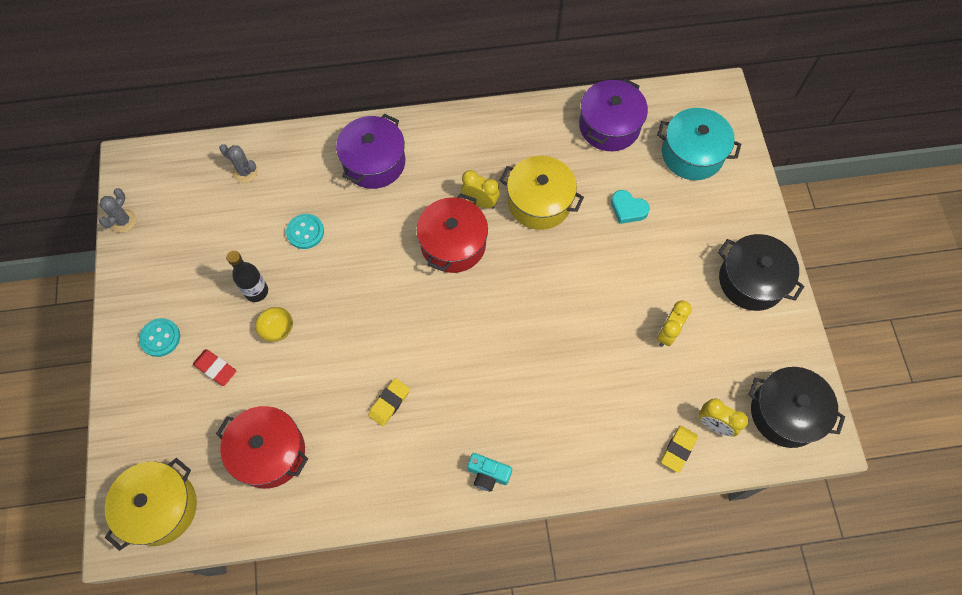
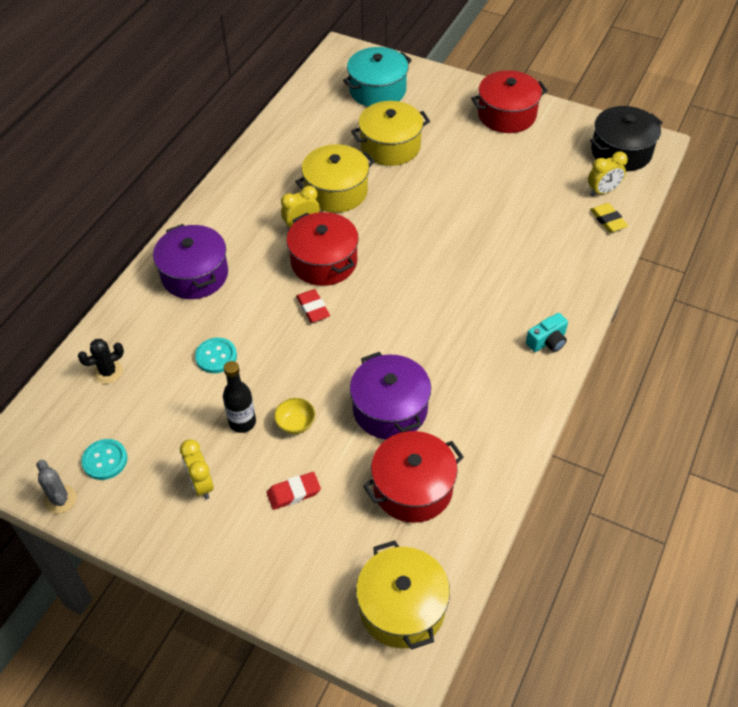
camera: 55 degrees left, 15 degrees down
turquoise button [139,318,180,357] -> turquoise button moved to [81,439,127,480]
grey cactus [219,144,258,183] -> black cactus [78,339,124,384]
yellow eraser [368,378,410,426] -> none
purple pot [579,79,648,151] -> purple pot moved to [350,352,431,439]
turquoise heart [611,190,650,224] -> yellow pot [351,101,430,166]
yellow clock [657,301,692,347] -> yellow clock moved to [180,439,214,499]
black pot [718,234,804,311] -> red pot [471,70,548,133]
none -> red eraser [296,289,330,323]

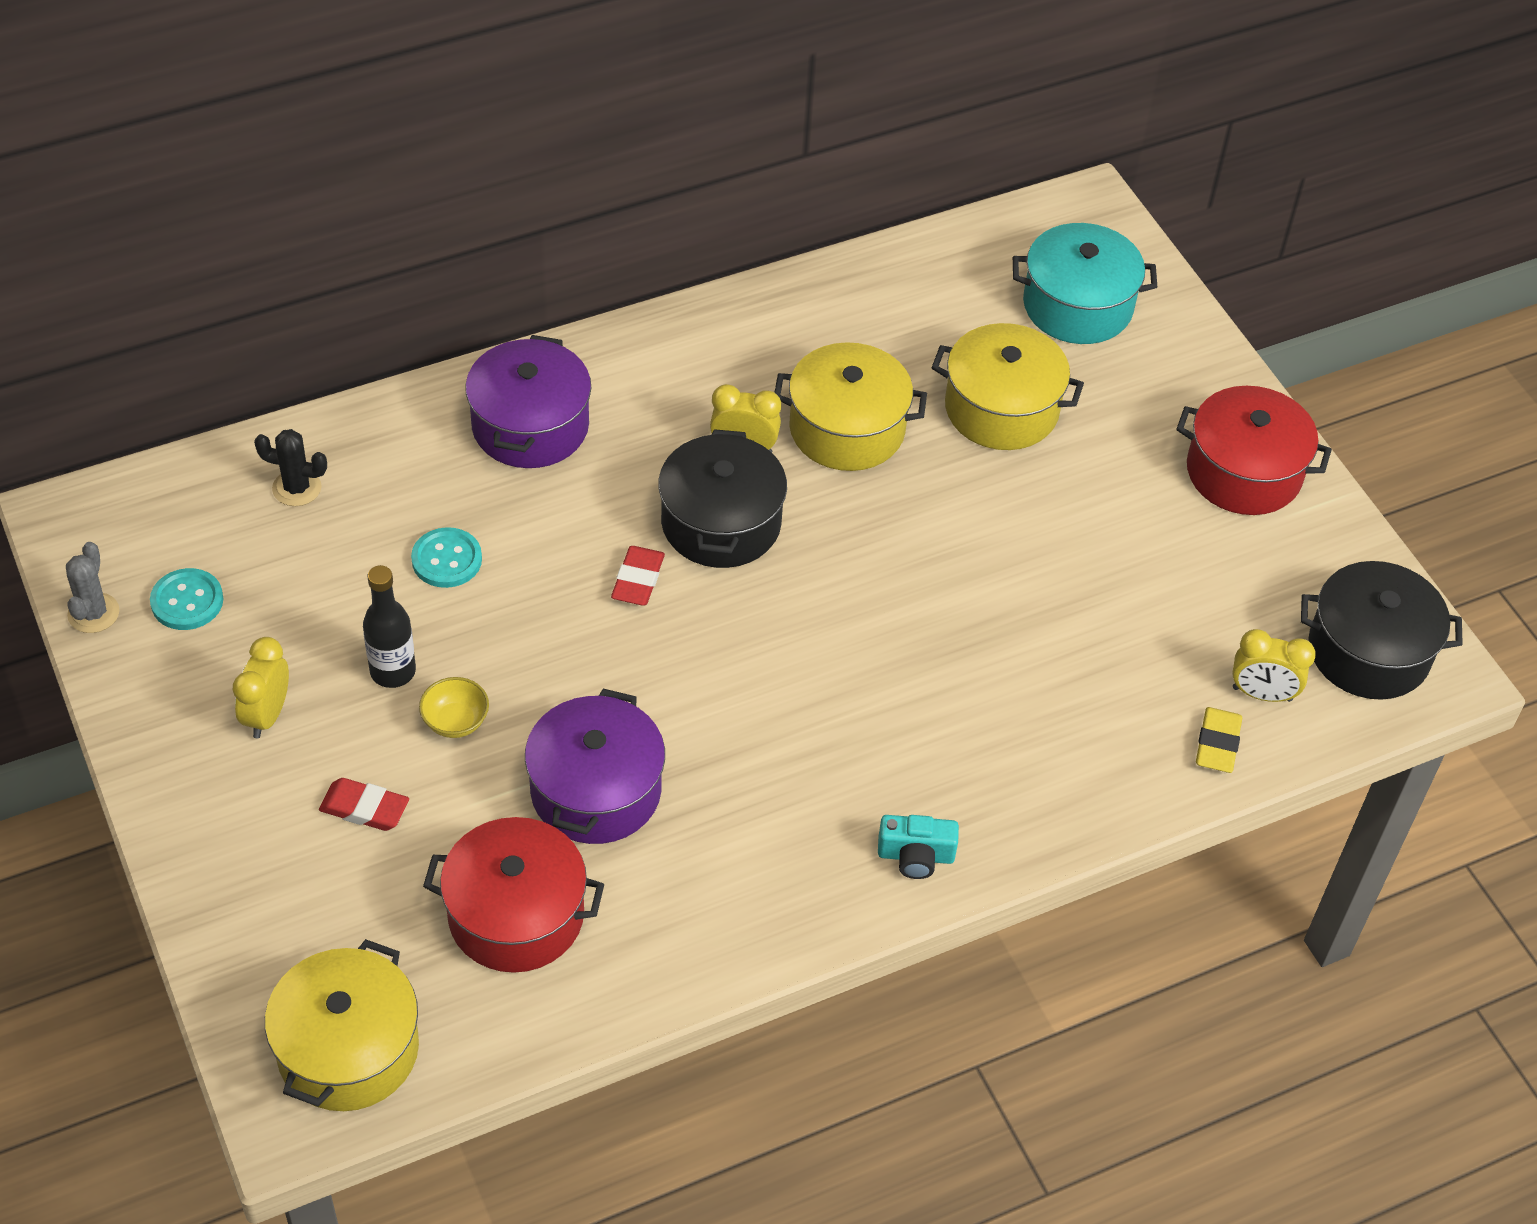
camera: 35 degrees right, 0 degrees up
red pot [286,212,359,286] -> black pot [658,429,787,568]

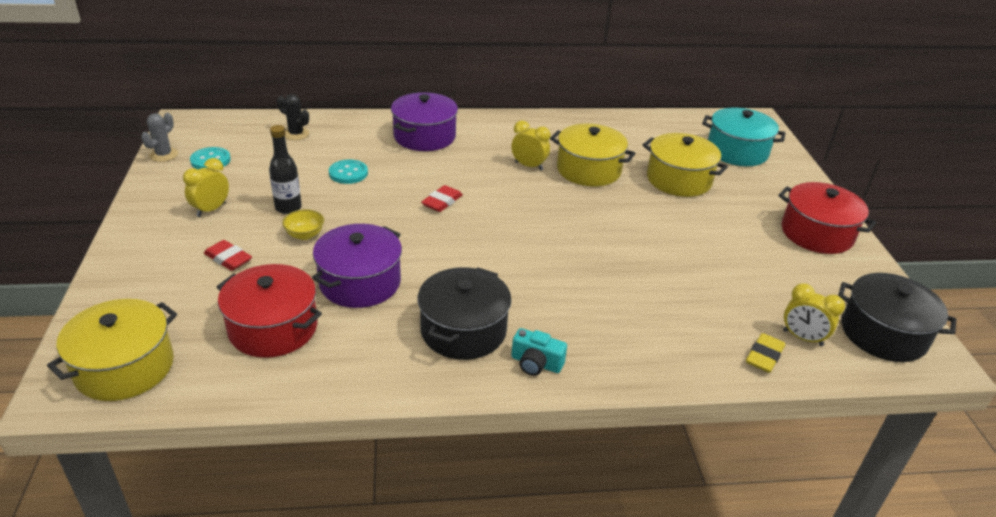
camera: 20 degrees right, 15 degrees down
black pot [658,429,787,568] -> black pot moved to [418,267,512,360]

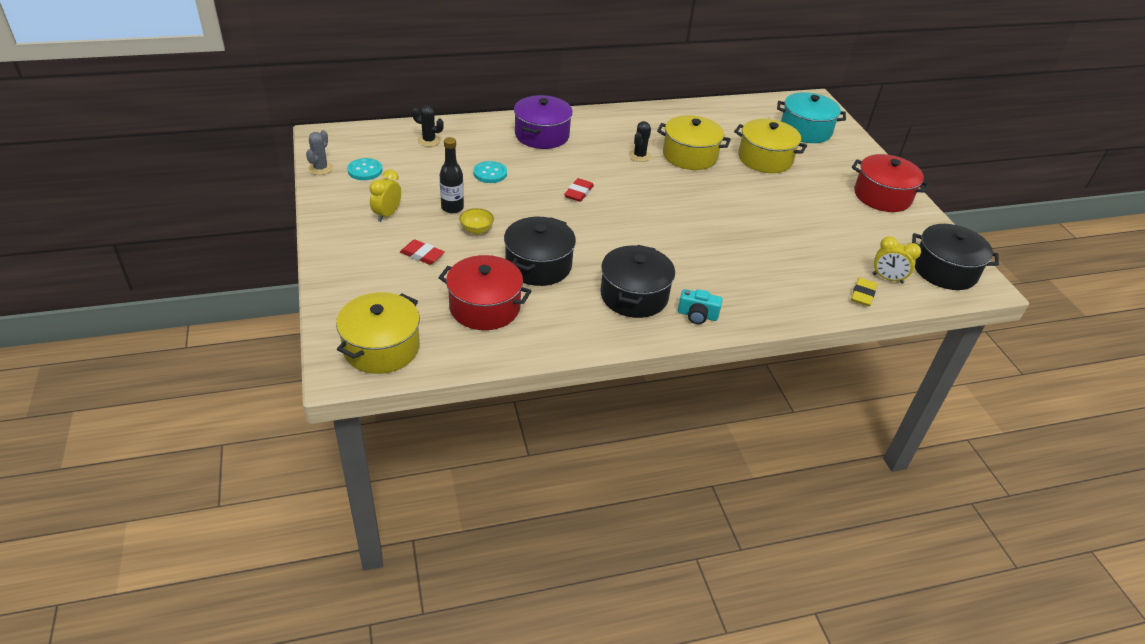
camera: 10 degrees left, 5 degrees up
purple pot [312,224,402,308] -> black pot [504,217,576,286]
yellow clock [511,120,551,171] -> black cactus [629,121,651,162]

